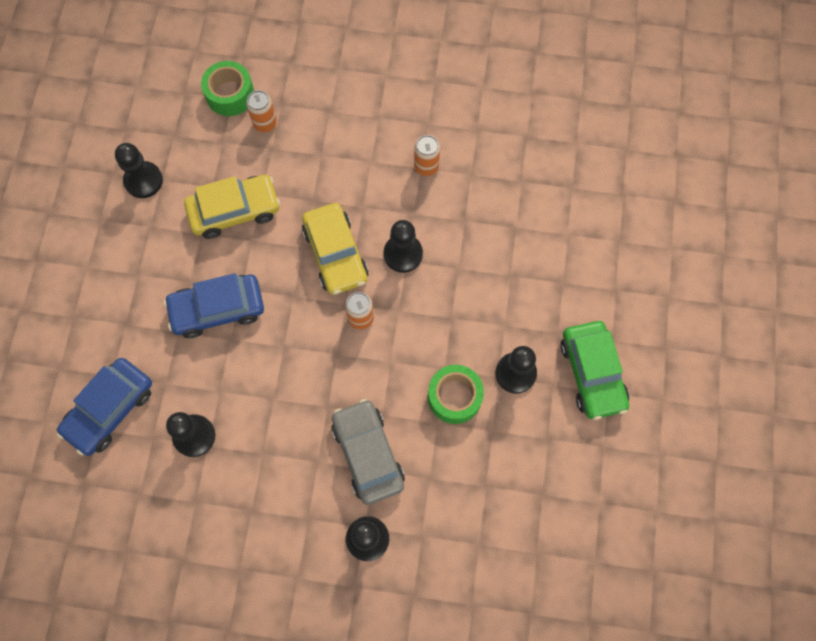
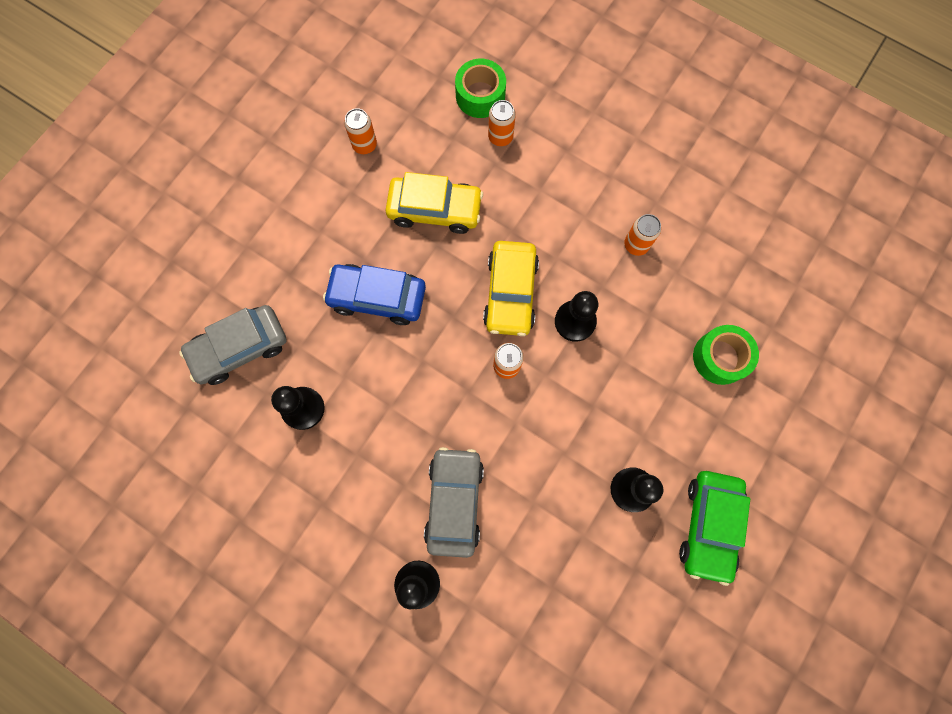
camera: 25 degrees right, 5 degrees up
blue car [57,358,152,456] -> grey car [179,305,287,385]
black pawn [115,143,163,198] -> orange can [344,108,377,154]
green tape [428,365,484,424] -> green tape moved to [693,325,759,385]

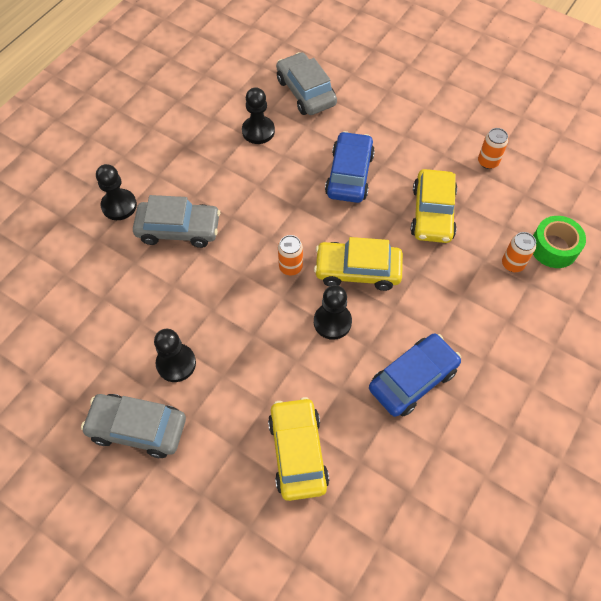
camera: 90 degrees right, 15 degrees down
orange can [624,214,661,256] -> blue car [369,333,461,417]
green car [679,471,750,586] -> grey car [81,394,186,458]
green tape [693,325,759,385] -> yellow car [268,397,329,501]

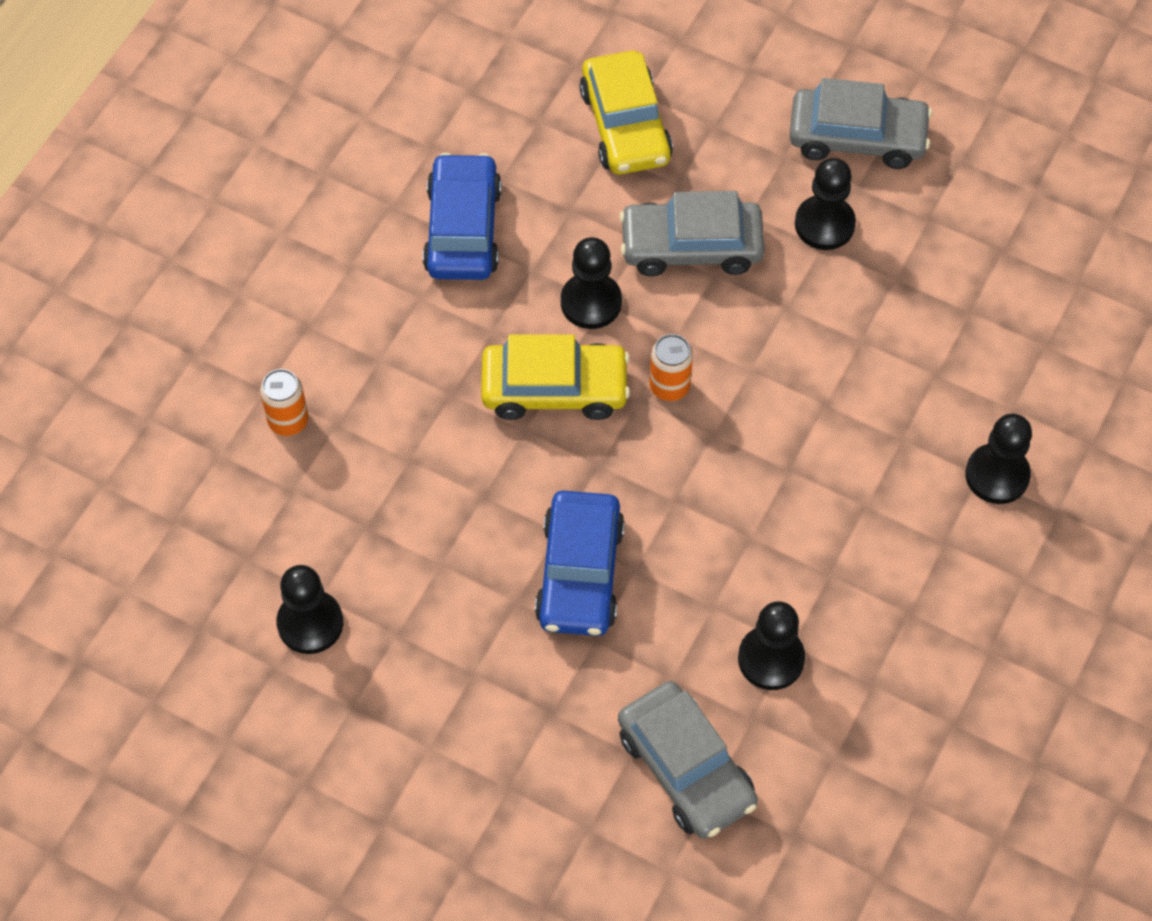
camera: 175 degrees right, 0 degrees up
grey car [133,195,220,248] -> grey car moved to [619,191,765,276]
blue car [369,333,461,417] -> blue car turned 135 degrees clockwise [423,153,502,280]
yellow car [411,169,457,243] -> none
orange can [478,128,508,169] -> black pawn [276,565,343,654]
green tape [533,216,586,268] -> none

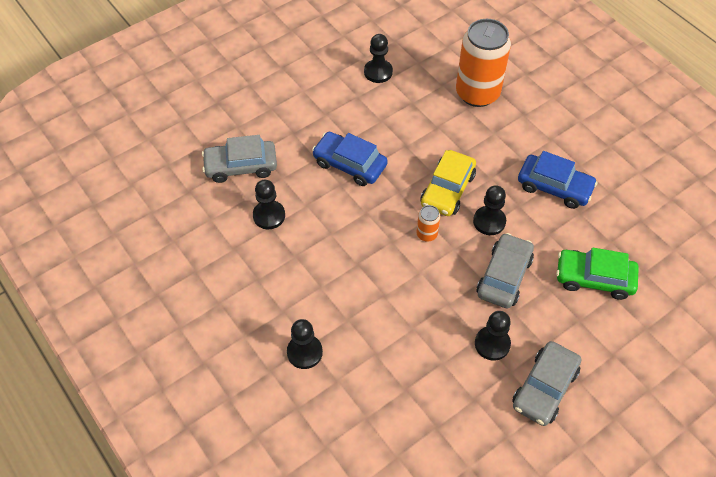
camera: 115 degrees right, 5 degrees down
orange can [260,369,308,436] -> orange can [456,19,511,107], size x2.36
yellow car [580,51,673,175] -> green car [556,248,639,300]

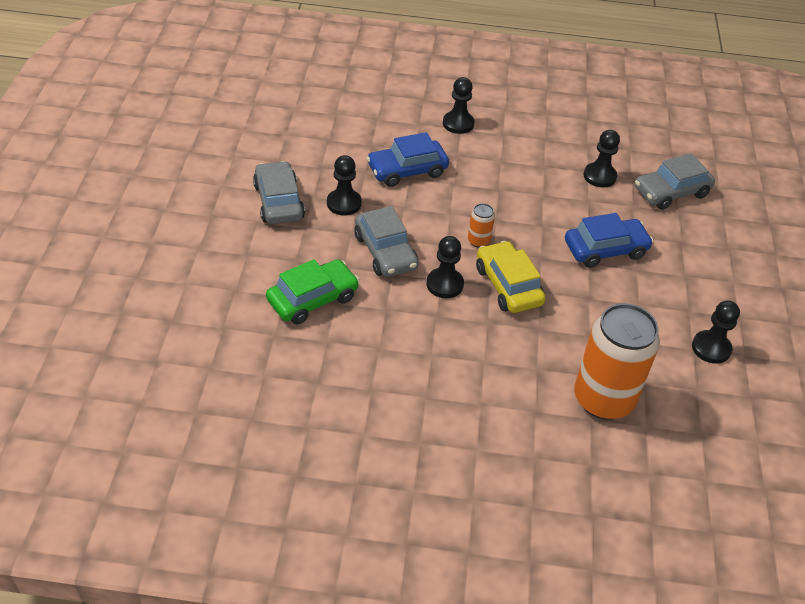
camera: 130 degrees right, 10 degrees down
grey car [202,135,277,183] -> grey car turned 150 degrees counterclockwise [635,153,715,210]
blue car [518,151,598,209] -> blue car moved to [367,132,449,187]

